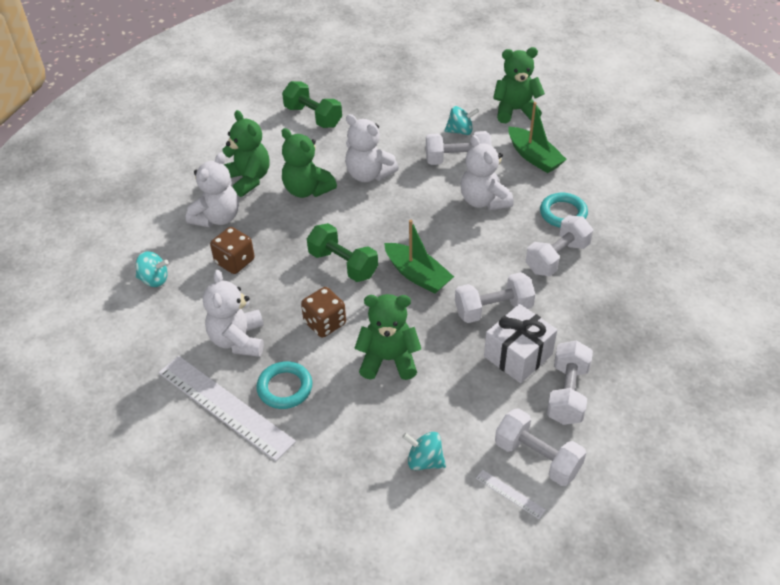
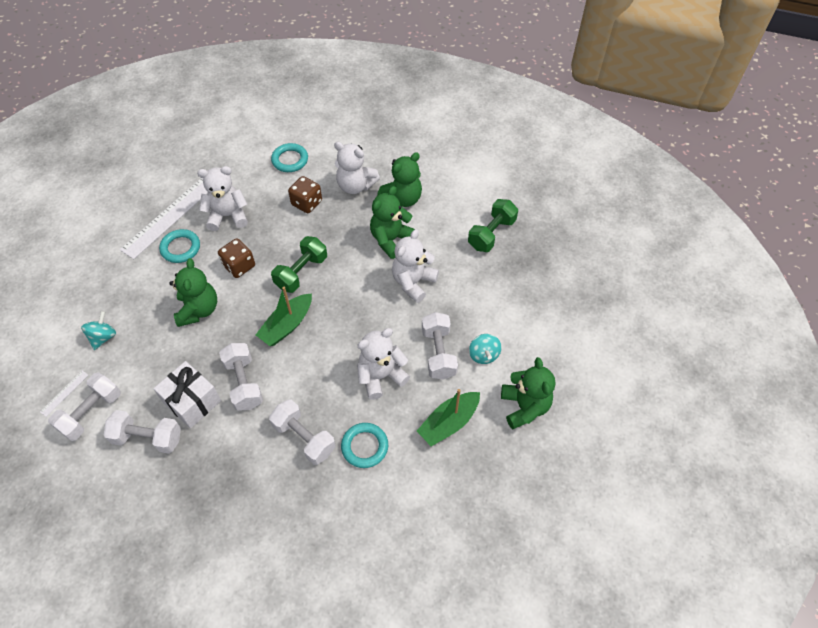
camera: 85 degrees right, 10 degrees up
turquoise spinning top [136,251,169,287] -> turquoise ring [271,143,308,172]

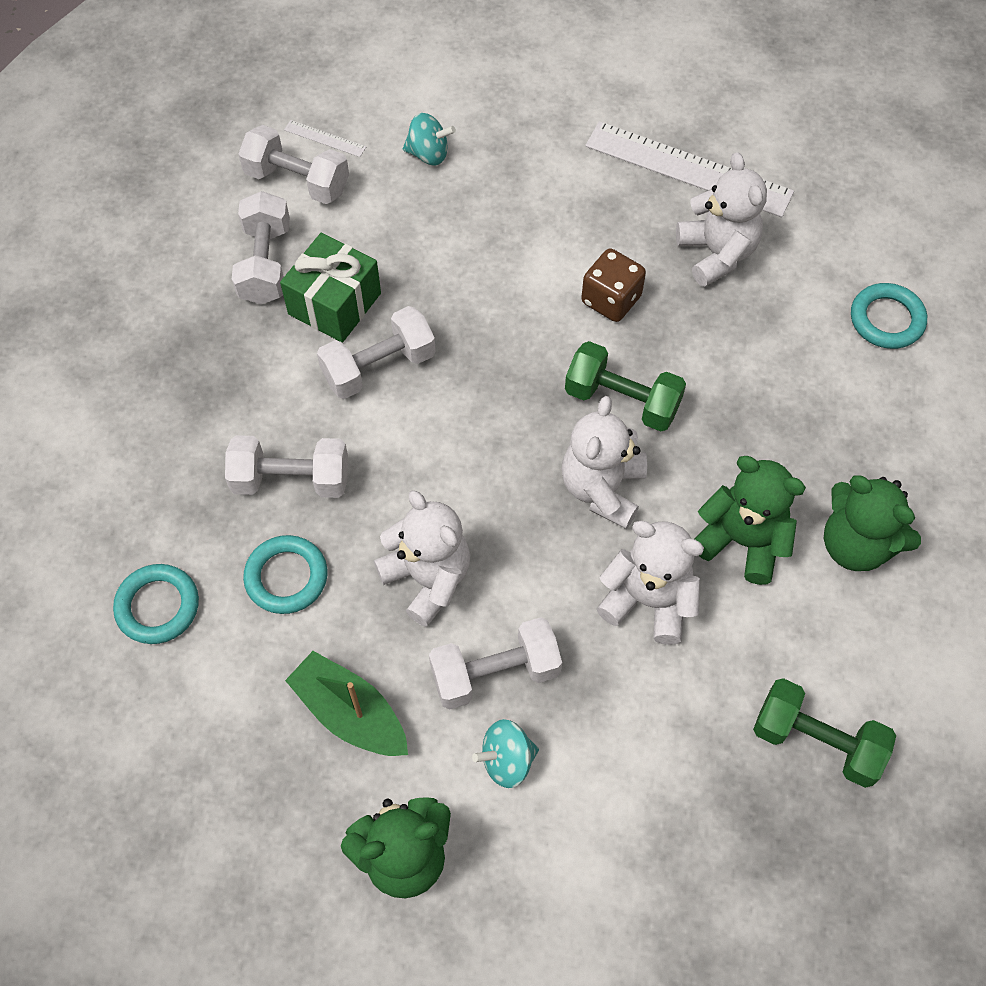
camera: 80 degrees right, 5 degrees up
white gift [153,361,221,428] -> green gift [280,233,381,343]
turquoise ring [159,229,200,263] -> turquoise ring moved to [113,564,199,644]
green teddy bear [170,258,217,327] -> none
green boat [256,287,312,346] -> none
white dumbbell [269,399,336,465] -> white dumbbell turned 60 degrees clockwise [225,435,348,498]
brown dice [288,176,322,213] -> none
white teddy bear [334,142,380,194] -> white teddy bear moved to [562,396,647,529]

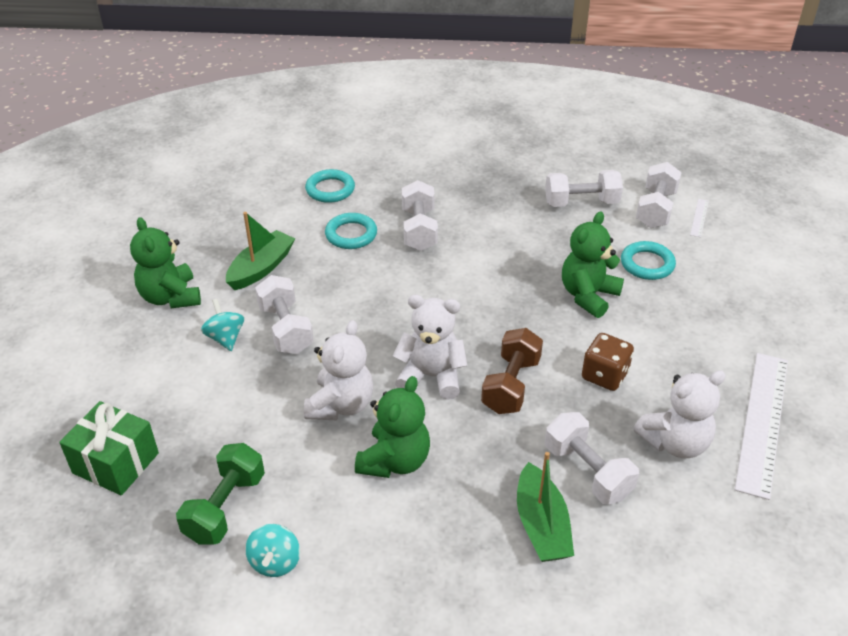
camera: 85 degrees right, 20 degrees down
green gift [280,233,381,343] -> green gift moved to [59,401,159,495]
white dumbbell [317,306,436,399] -> white dumbbell moved to [545,412,639,504]
white teddy bear [374,490,470,627] -> none
turquoise spinning top [403,113,456,165] -> turquoise spinning top moved to [245,524,300,577]
green dumbbell [565,341,686,432] -> brown dumbbell [481,328,543,414]
green teddy bear [824,475,921,571] -> green teddy bear moved to [562,212,624,318]
turquoise ring [851,283,927,349] -> turquoise ring moved to [621,241,676,280]
none -> green boat [517,452,574,562]

